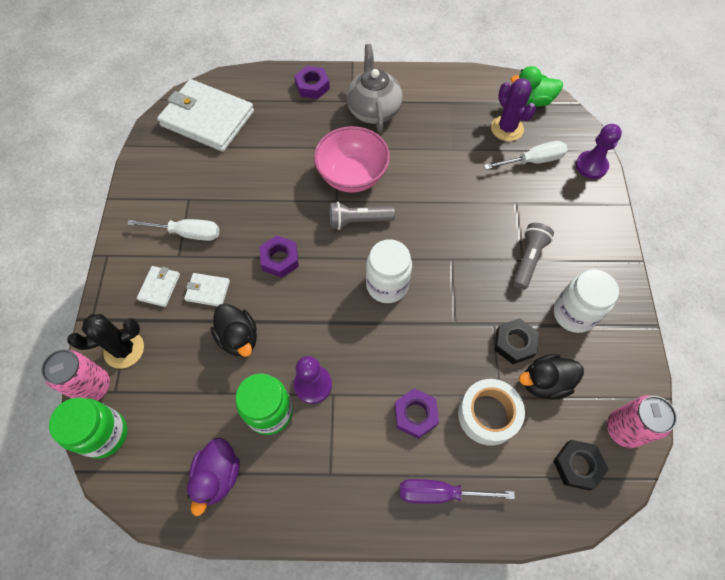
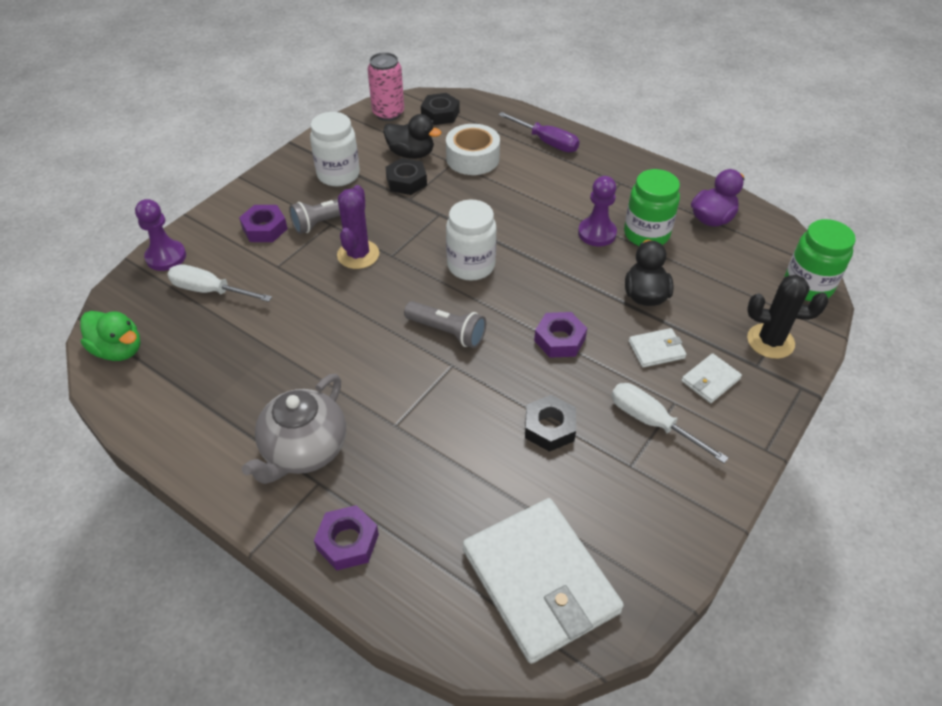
camera: 145 degrees left, 15 degrees down
pink can [41,349,110,401] -> none
white wallet [184,273,230,306] -> white wallet turned 60 degrees counterclockwise [629,328,687,368]
pink bowl [314,126,390,193] -> none
purple nut [394,388,439,439] -> purple nut moved to [239,205,288,242]
purple cactus [491,78,536,141] -> purple cactus moved to [337,185,379,269]
none -> black nut [525,395,576,452]

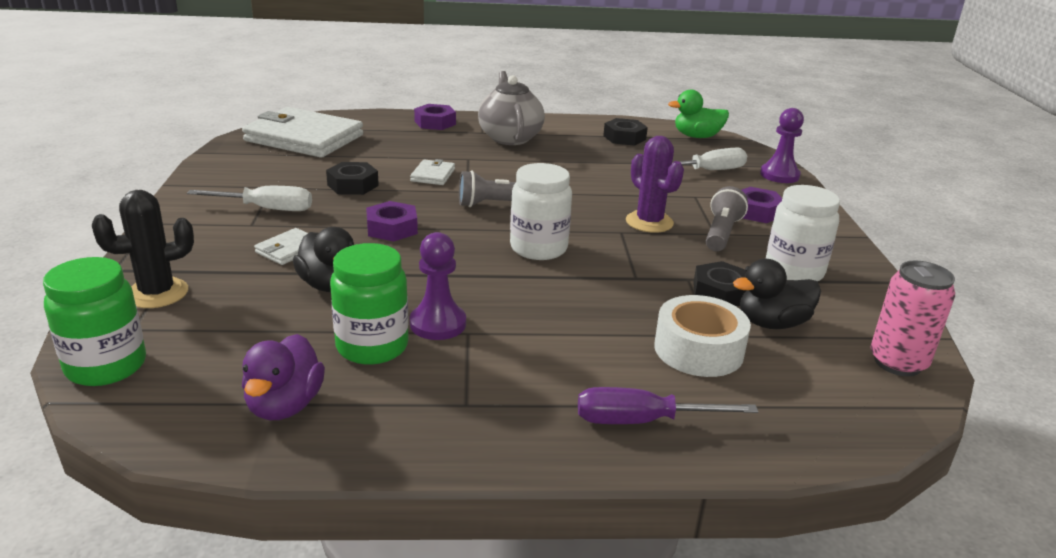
camera: 140 degrees right, 20 degrees down
black nut [421,93,460,125] -> black nut moved to [603,118,648,146]
white wallet [681,353,742,403] -> white wallet moved to [410,159,455,185]

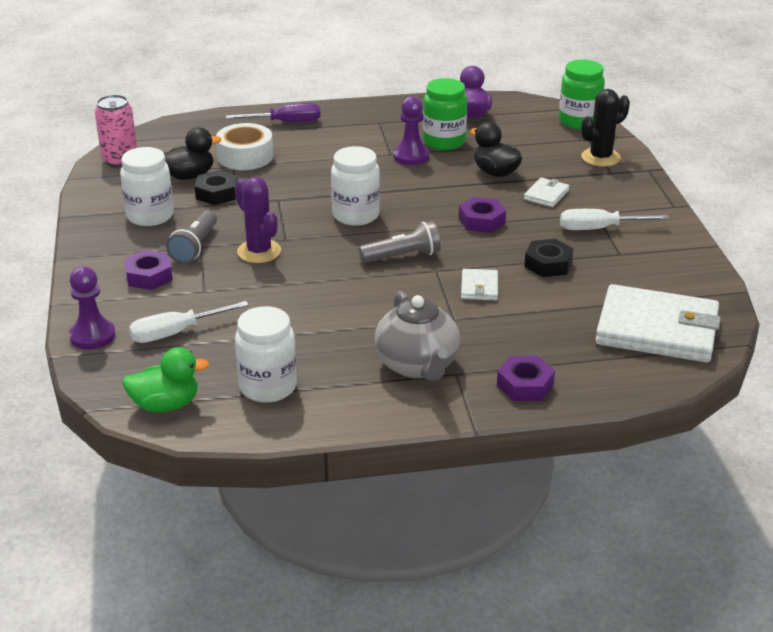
camera: 175 degrees right, 5 degrees up
black nut [603,118,648,146] -> white jar [235,306,297,403]

